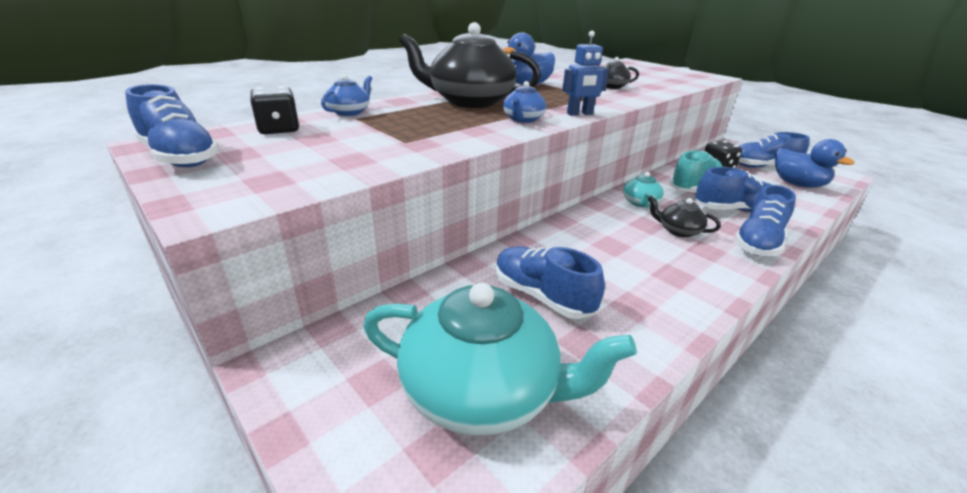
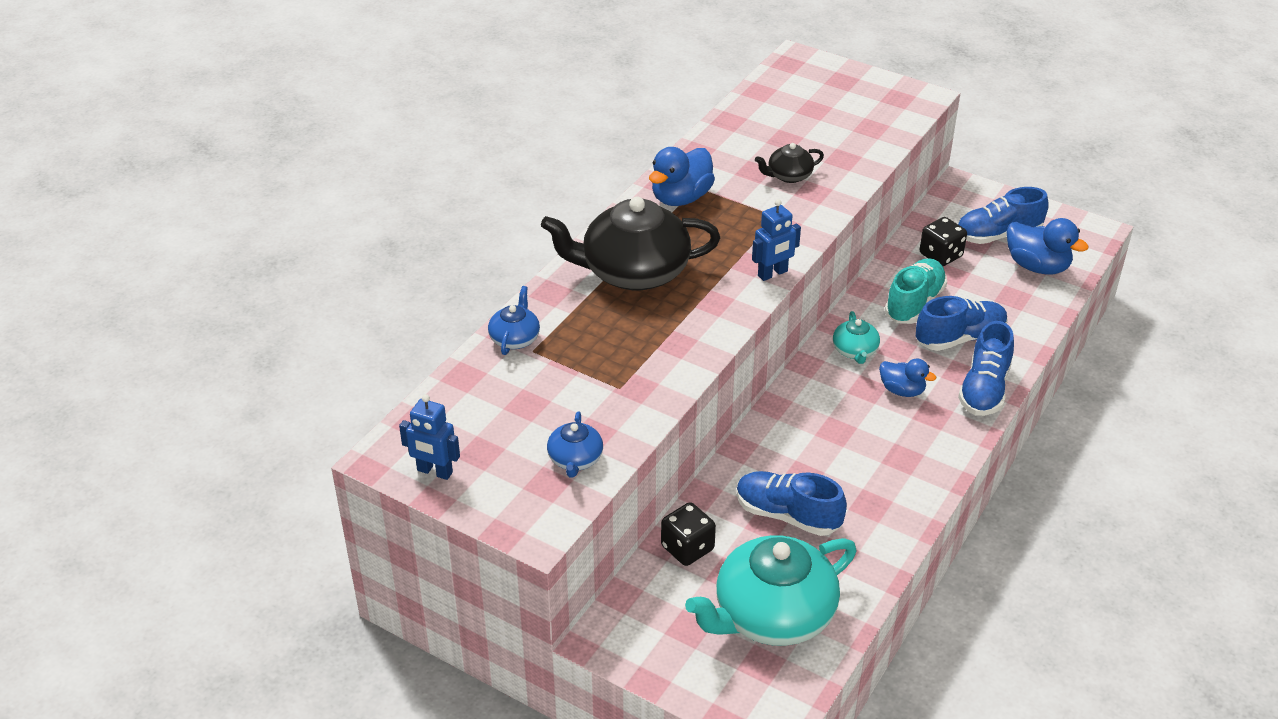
camera: 15 degrees left, 10 degrees up
blue shoe [125,84,220,167] -> blue robot [399,394,460,480]
black dice [250,86,299,134] -> black dice moved to [661,502,716,566]
turquoise teapot [363,282,637,435] -> turquoise teapot turned 150 degrees clockwise [685,535,856,646]
blue teapot [503,81,546,123] -> blue teapot moved to [547,411,603,478]
black teapot [648,196,721,237] -> blue duck [879,359,936,397]

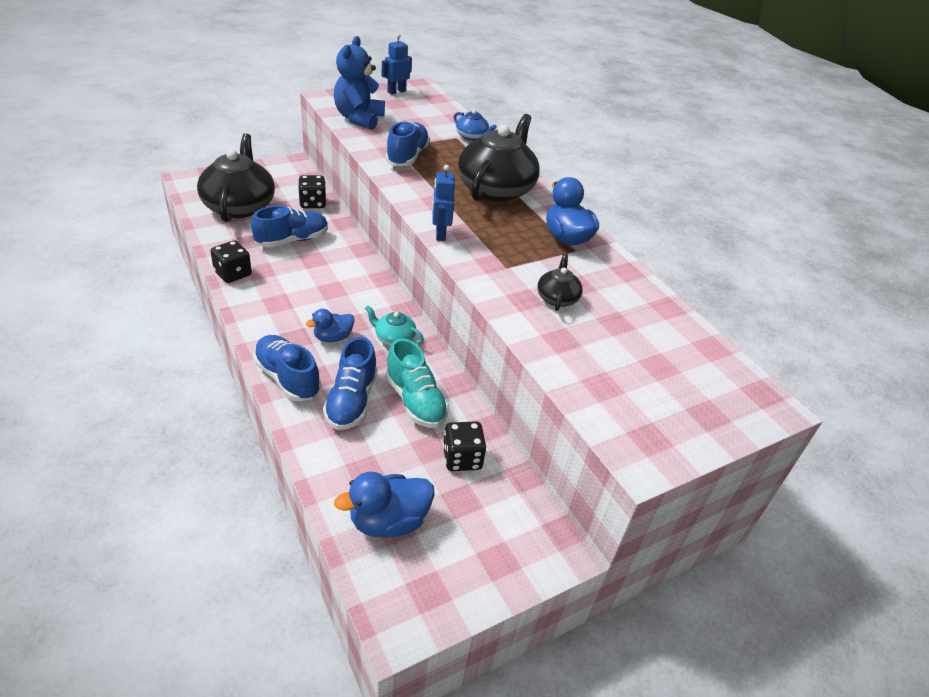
camera: 115 degrees right, 0 degrees up
blue teapot [547,411,603,478] -> blue teddy bear [334,36,385,130]
turquoise teapot [685,535,856,646] -> black teapot [197,133,275,222]
blue shoe [958,187,1049,244] -> blue shoe moved to [385,121,430,166]
none -> black dice [210,240,252,283]

